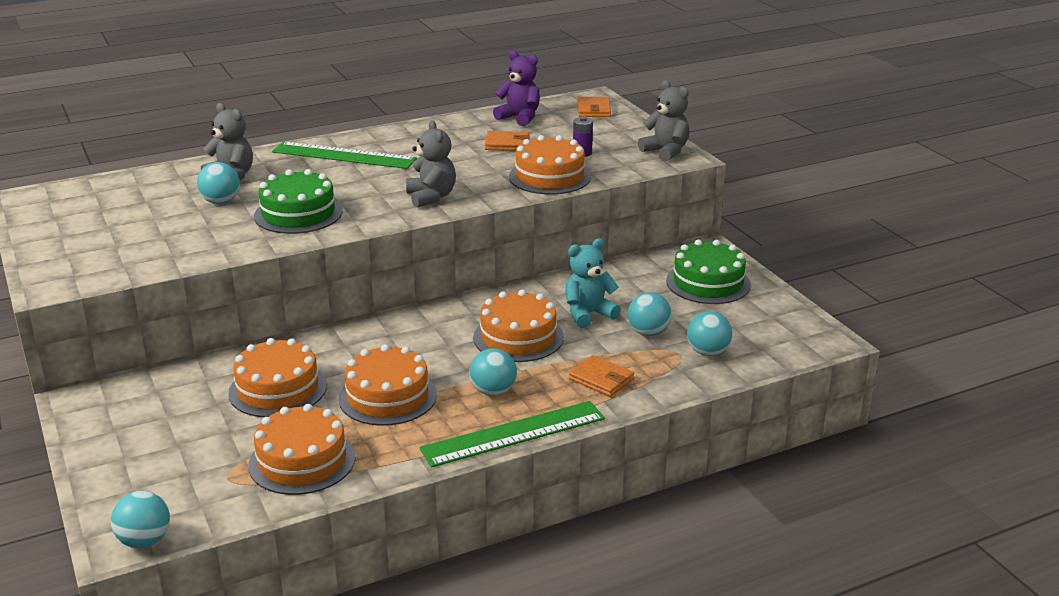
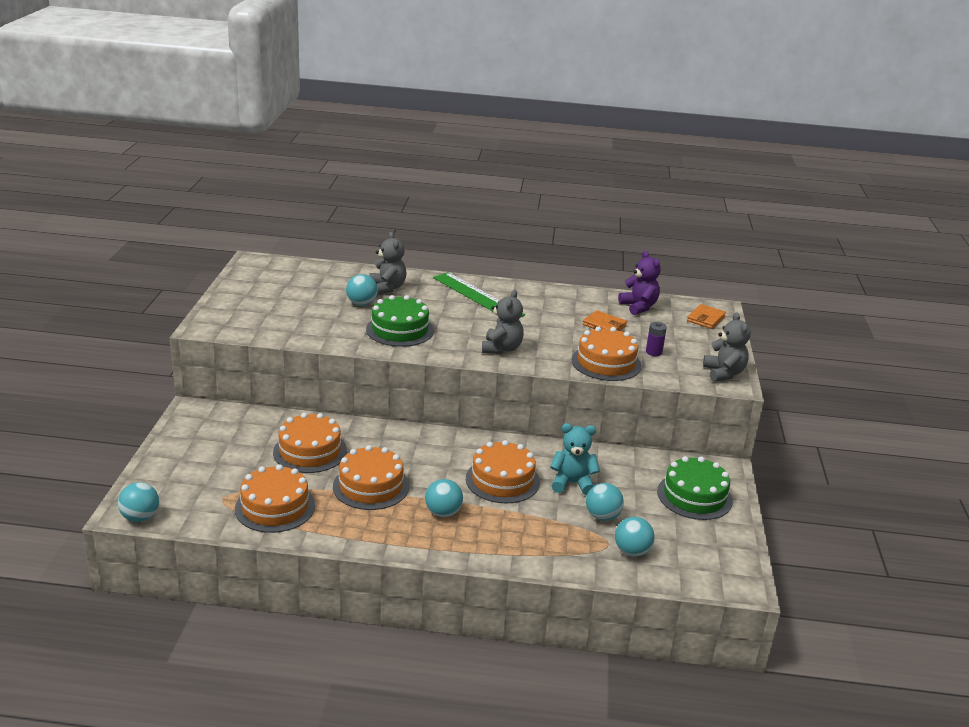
camera: 30 degrees right, 0 degrees up
green ruler [419,401,605,467] -> none
orange wallet [569,355,634,397] -> none

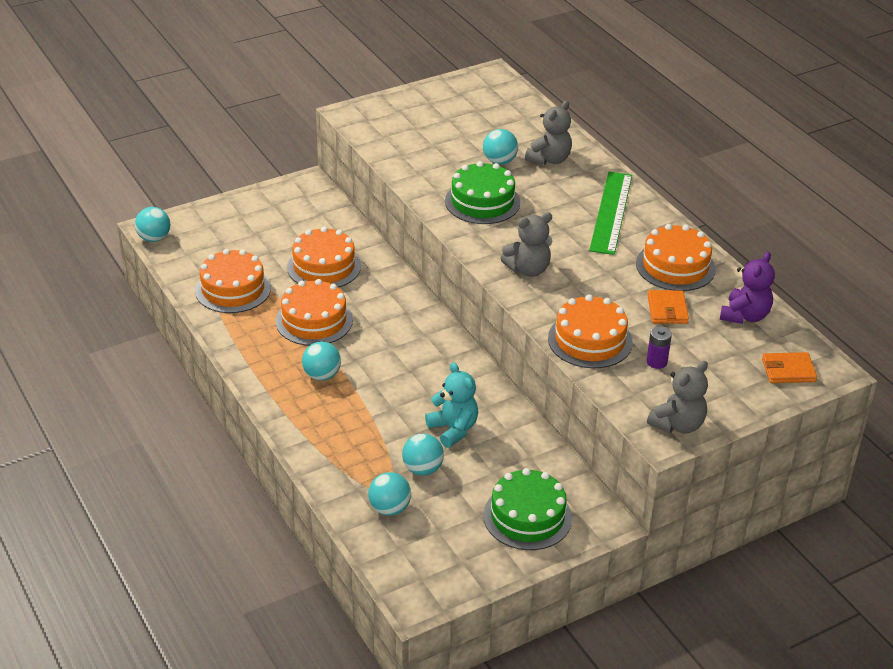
camera: 55 degrees right, 10 degrees up
orange cake [466,440,540,503] -> orange cake moved to [636,224,716,291]

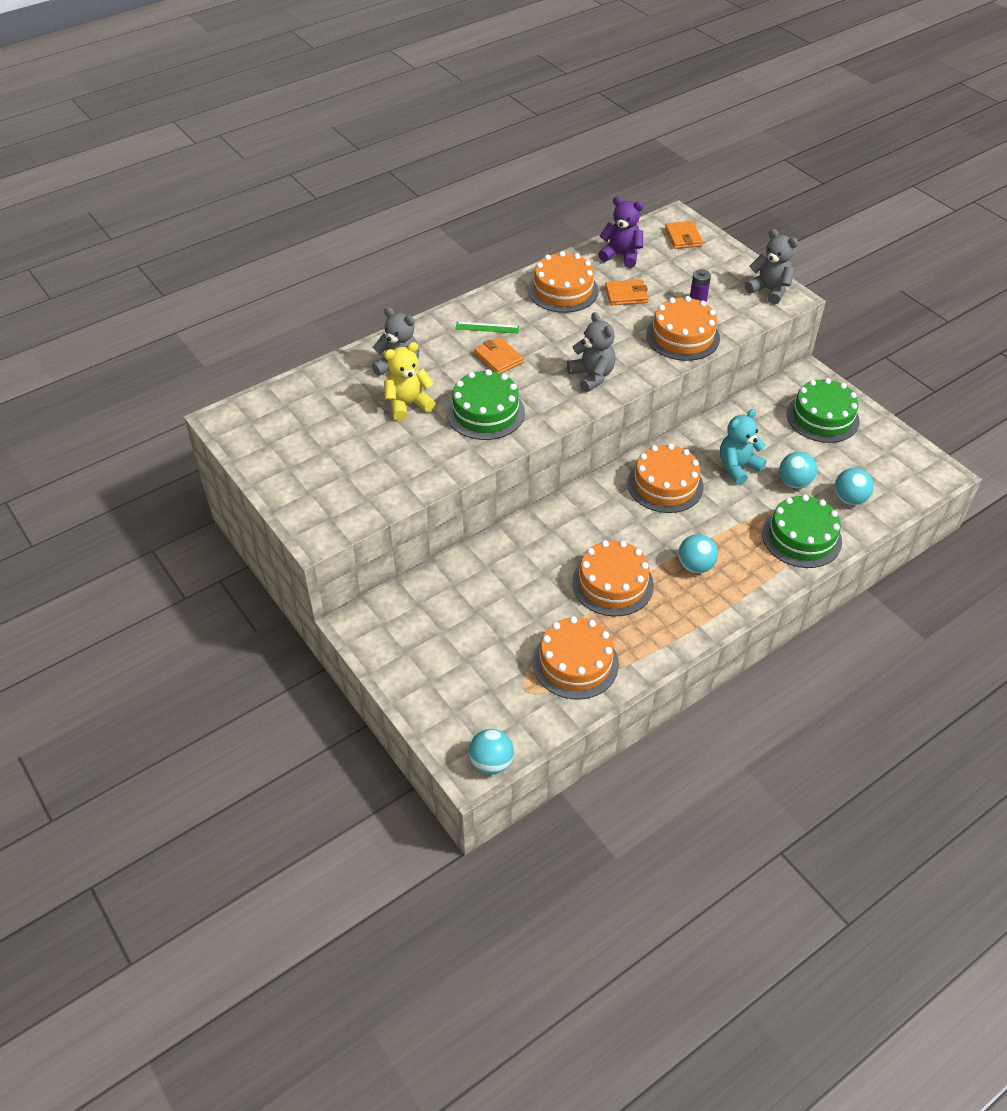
camera: 95 degrees left, 10 degrees up
orange cake [287,227,361,288] -> orange cake moved to [628,444,703,513]
turquoise ball [483,129,518,165] -> yellow teddy bear [384,342,436,421]
green ruler [589,172,632,255] -> green ruler [455,322,519,333], size x0.47
none -> orange wallet [474,337,524,373]
none -> green cake [762,495,842,568]

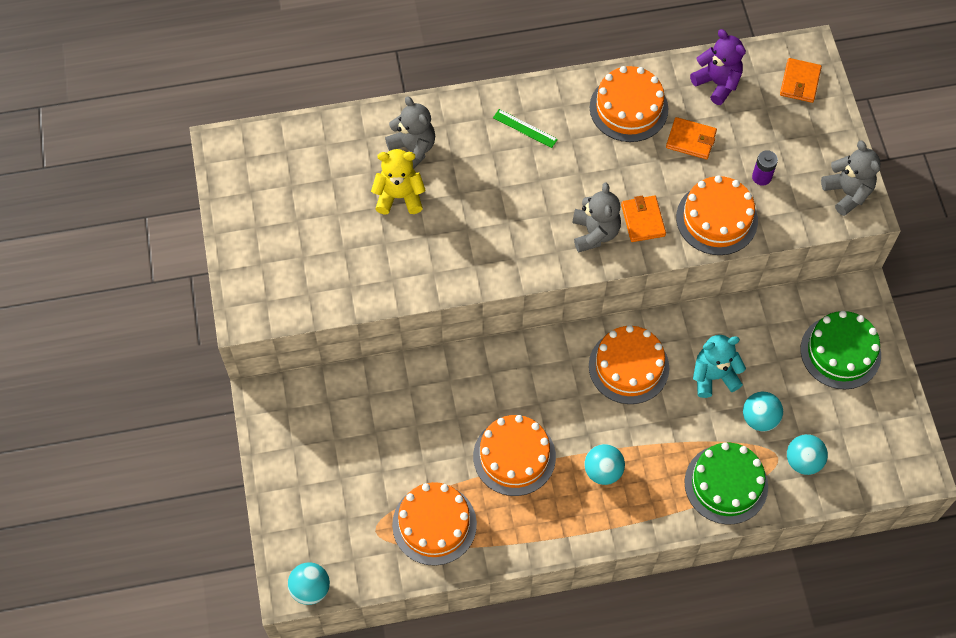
camera: 25 degrees right, 15 degrees up
green cake [447,369,525,440] -> none
orange wallet [474,337,524,373] -> orange wallet moved to [621,196,666,242]

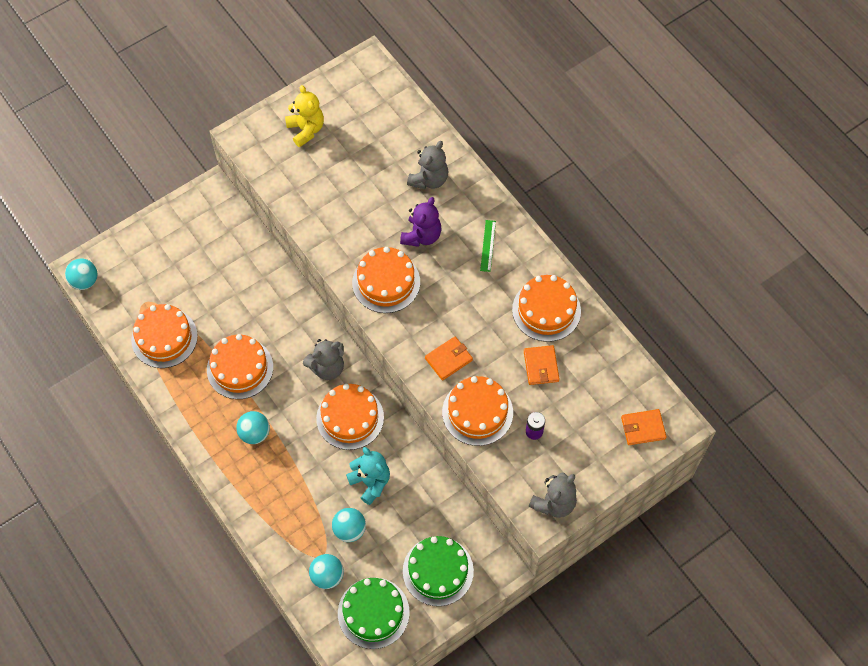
camera: 65 degrees right, 0 degrees up
yellow teddy bear [371,149,426,215] -> yellow teddy bear moved to [285,85,324,147]
grey teddy bear [572,182,621,252] -> grey teddy bear moved to [303,339,344,380]
green cake [684,442,768,524] -> green cake moved to [338,577,410,649]
purple teddy bear [690,29,746,105] -> purple teddy bear moved to [400,197,441,247]
none -> orange cake [352,247,420,313]

